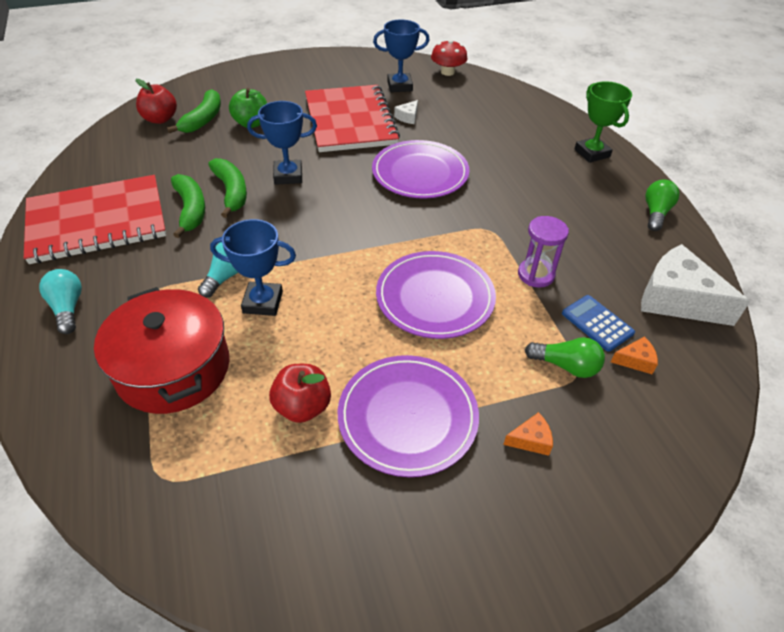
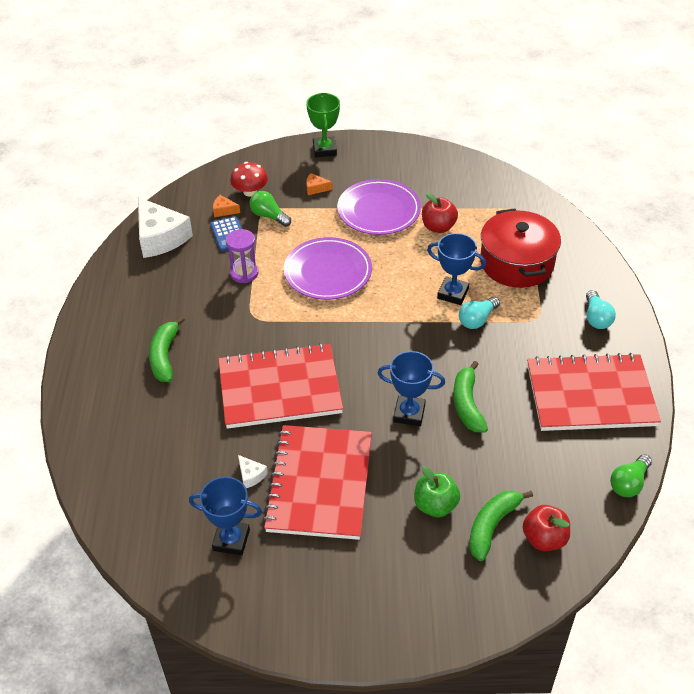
camera: 160 degrees left, 0 degrees up
green banana [171,174,205,238] -> green banana moved to [149,316,185,382]
purple plate [372,140,469,199] -> red notebook [218,343,343,429]
white cheese [394,100,418,124] -> white cheese turned 90 degrees clockwise [238,455,268,488]
red mushroom [431,40,467,76] -> red mushroom moved to [230,162,268,197]
green trophy [575,81,632,163] -> green trophy moved to [306,93,340,157]
green light bulb [645,179,680,231] -> green light bulb moved to [610,454,652,497]

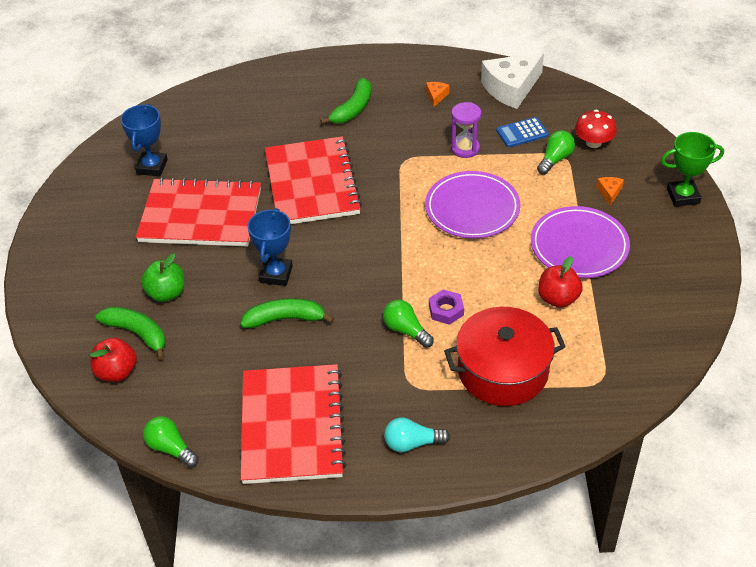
camera: 90 degrees right, 0 degrees up
green banana [149,316,185,382] -> green banana turned 120 degrees clockwise [320,78,371,124]
orange cheese [213,195,240,217] -> orange cheese moved to [426,82,449,107]
white cheese [238,455,268,488] -> none
blue trophy [427,233,486,305] -> purple nut [429,289,464,325]
turquoise light bulb [459,297,500,329] -> green light bulb [383,300,434,348]

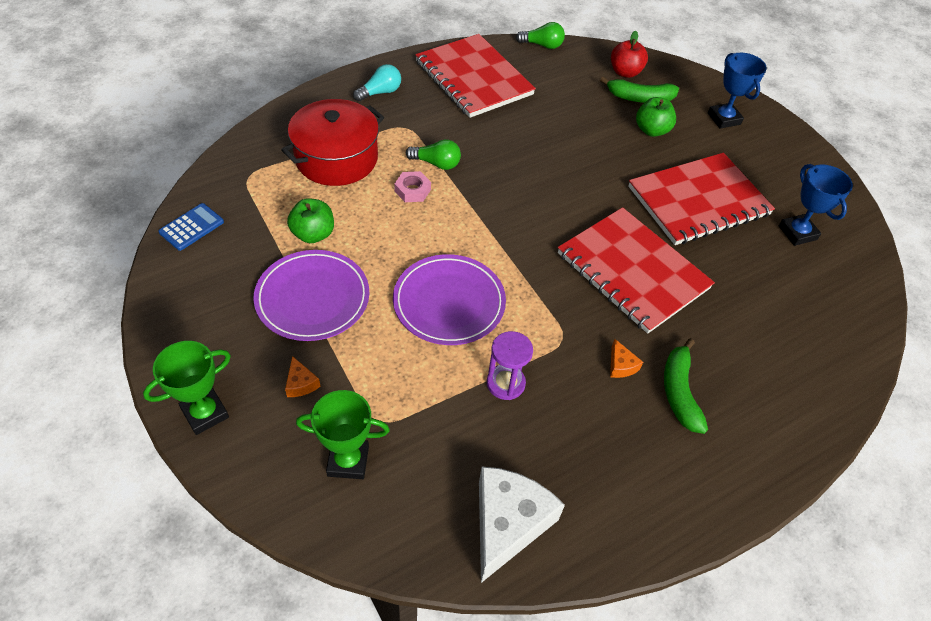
camera: 145 degrees right, 5 degrees up
green banana [240,298,334,328] -> none
blue trophy [248,208,293,286] -> blue trophy moved to [708,53,767,129]
orange cheese [426,82,449,107] -> orange cheese moved to [610,339,643,378]
purple nut [429,289,464,325] -> pink nut [394,171,431,202]
blue calculator [496,117,549,147] -> blue calculator moved to [158,203,224,251]
green light bulb [537,131,575,175] -> none
red apple [538,256,583,308] -> green apple [287,198,334,243]
red mushroom [575,110,617,148] -> green trophy [296,390,390,479]

